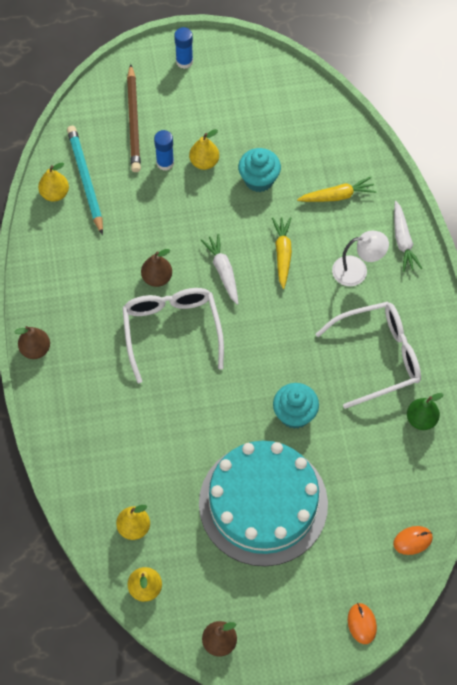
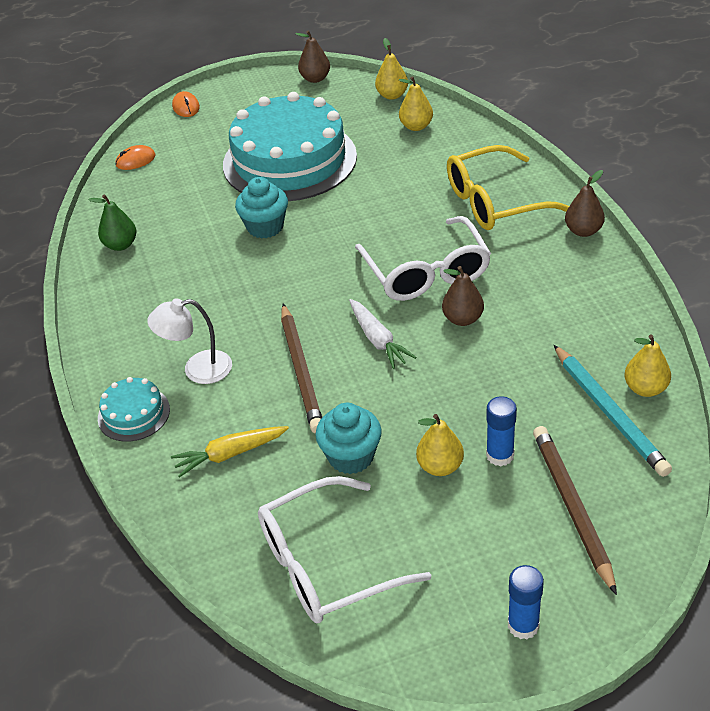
camera: 175 degrees right, 20 degrees down
yellow carrot [272,217,292,289] -> brown pencil [281,304,322,434]
white glasses [315,302,421,409] -> white glasses moved to [258,476,431,623]
white carrot [394,201,422,272] -> turquoise cake [98,377,170,442]
none -> yellow glasses [447,145,569,230]

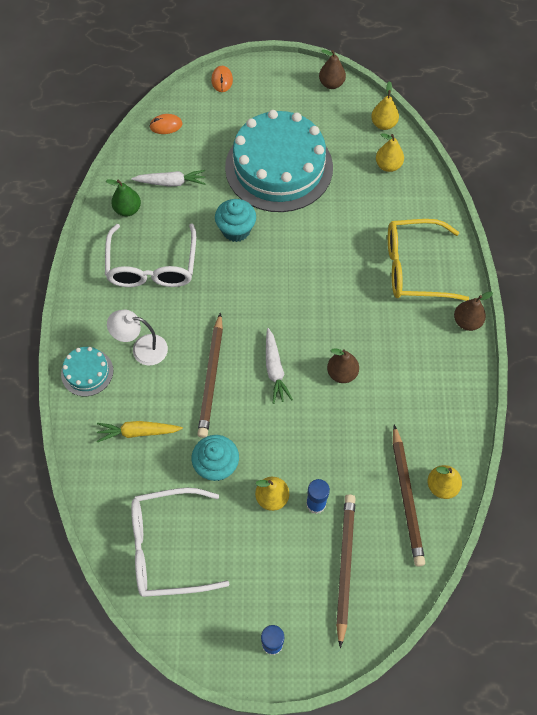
camera: 15 degrees right, 20 degrees up
white glasses [355,216,491,301] -> white glasses moved to [105,223,196,287]
turquoise pencil [554,345,672,477] -> brown pencil [393,425,425,566]
none -> white carrot [131,170,205,186]

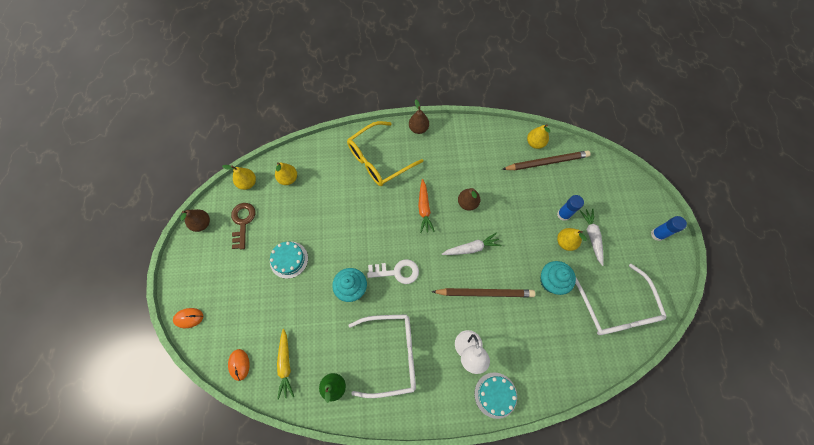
camera: 95 degrees left, 5 degrees up
yellow carrot [97,421,183,442] -> yellow carrot moved to [277,329,294,400]
white carrot [131,170,205,186] -> white carrot moved to [579,208,604,266]
turquoise cake [225,110,333,212] -> turquoise cake [270,242,308,279], size x0.43
brown pencil [336,494,356,648] -> none
yellow glasses [388,219,469,301] -> yellow glasses turned 60 degrees clockwise [347,121,423,186]
none -> brown key [231,203,255,249]
none -> white key [367,259,419,284]
none -> orange carrot [418,179,435,233]

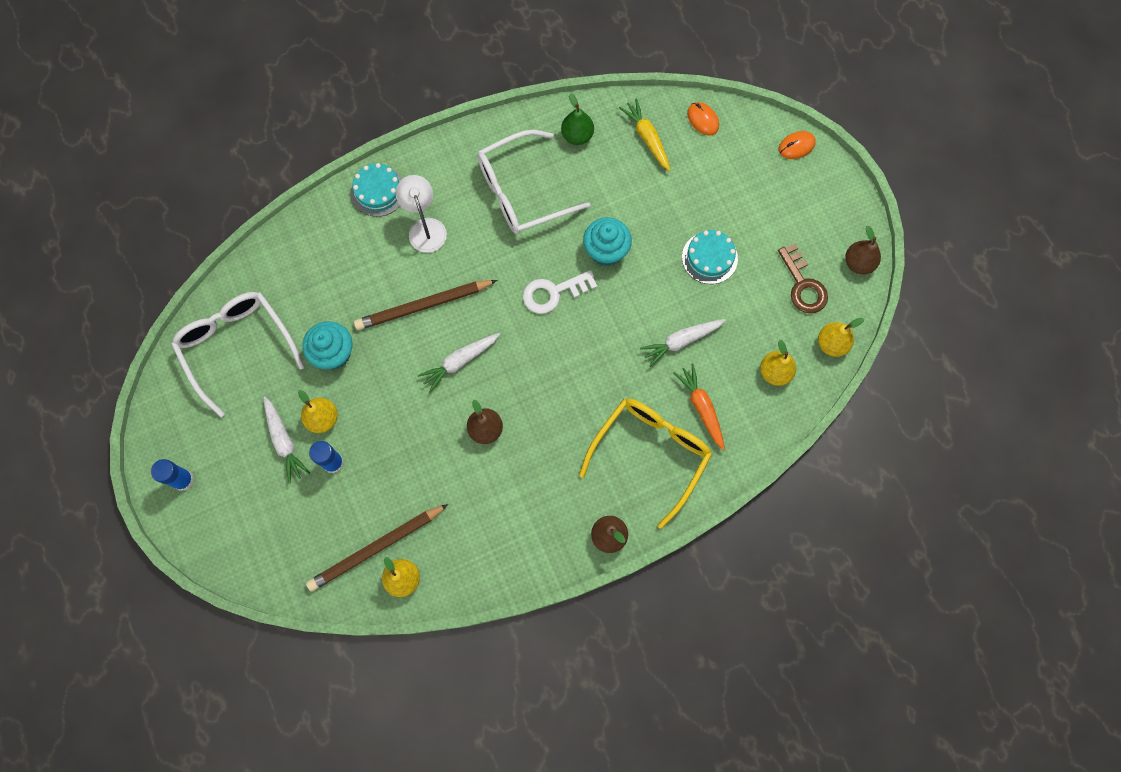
camera: 160 degrees right, 5 degrees up
orange carrot [418,179,435,233] -> orange carrot moved to [673,364,725,451]
none -> white carrot [640,319,726,367]

